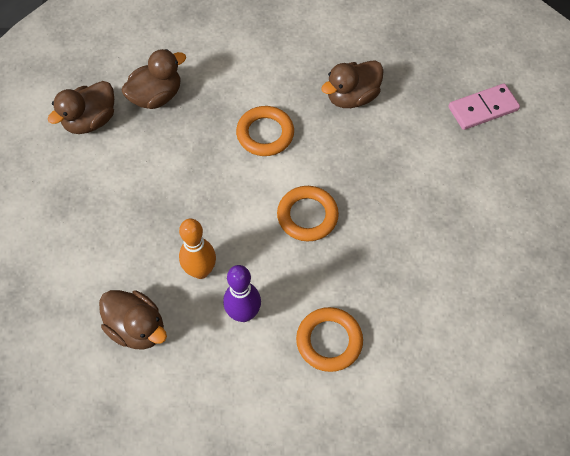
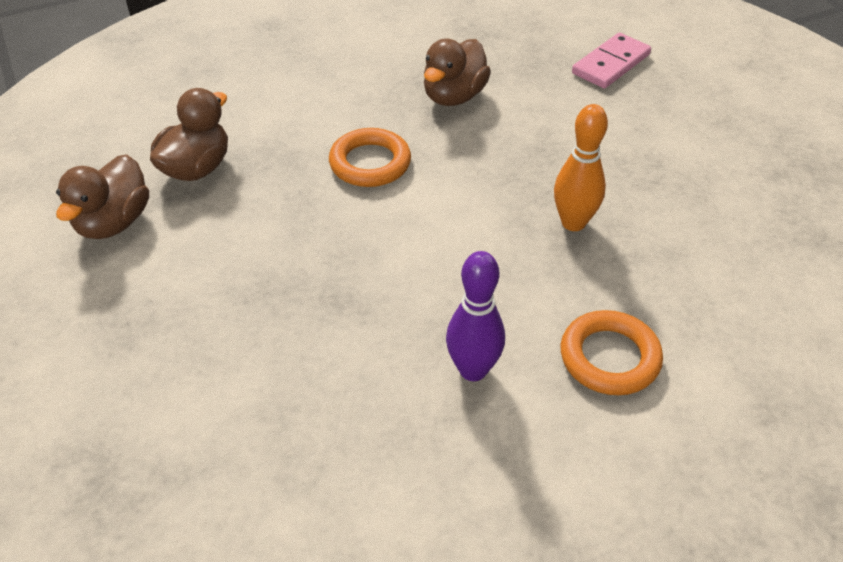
camera: 25 degrees left, 15 degrees down
brown duck [99,290,167,349] -> none
orange bowling pin [179,219,216,279] -> orange bowling pin moved to [554,104,608,231]
orange ring [277,186,339,242] -> none

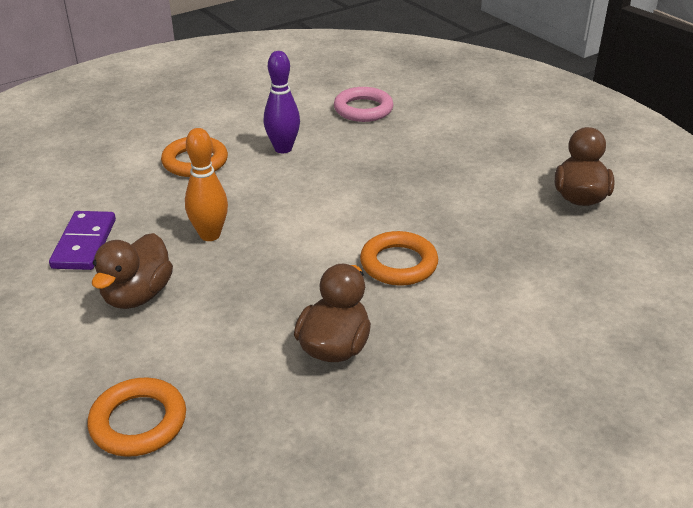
camera: 170 degrees right, 10 degrees down
brown duck [150,88,228,181] -> brown duck moved to [92,233,173,309]
pink domino [572,33,651,89] -> orange ring [87,378,186,457]
none -> purple domino [49,211,116,270]
none -> pink ring [334,87,394,122]

